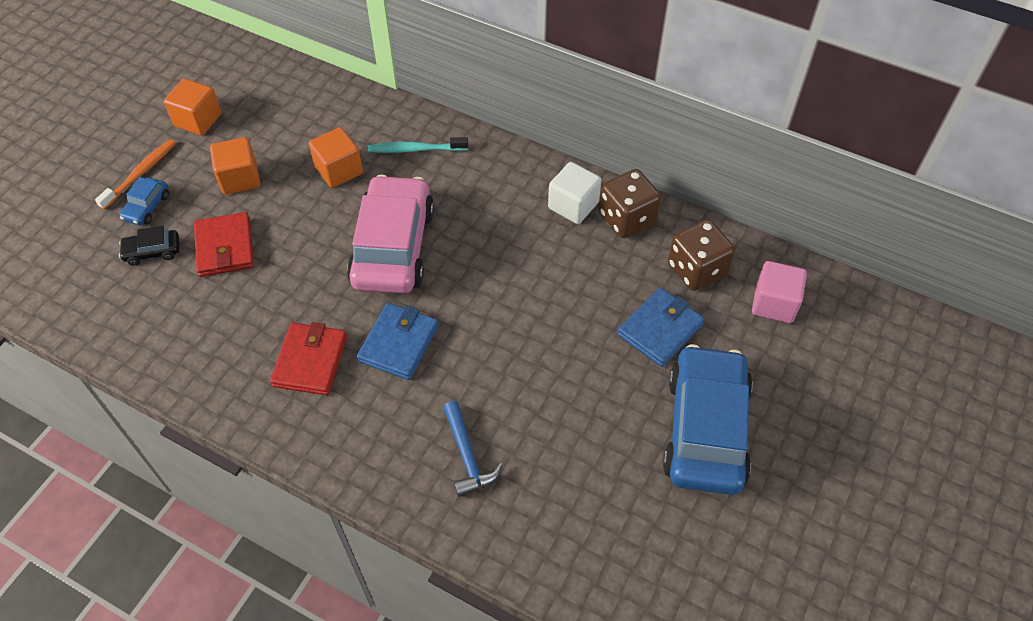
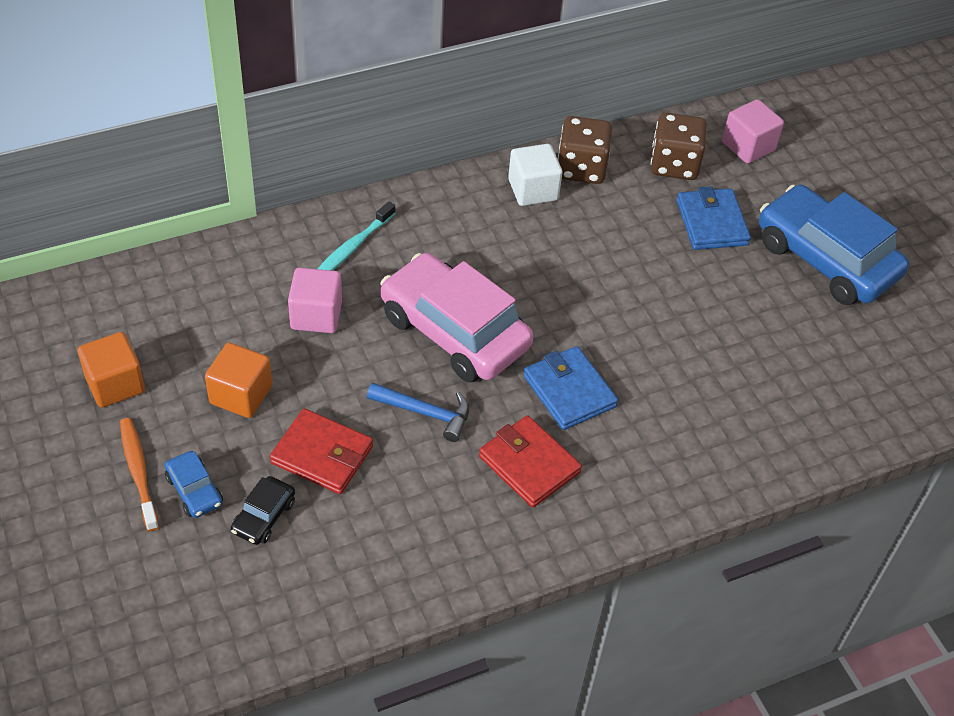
camera: 55 degrees left, 5 degrees down
orange cube [309,127,363,188] -> pink cube [288,267,342,333]
blue hammer [443,401,503,497] -> blue hammer moved to [367,383,469,442]

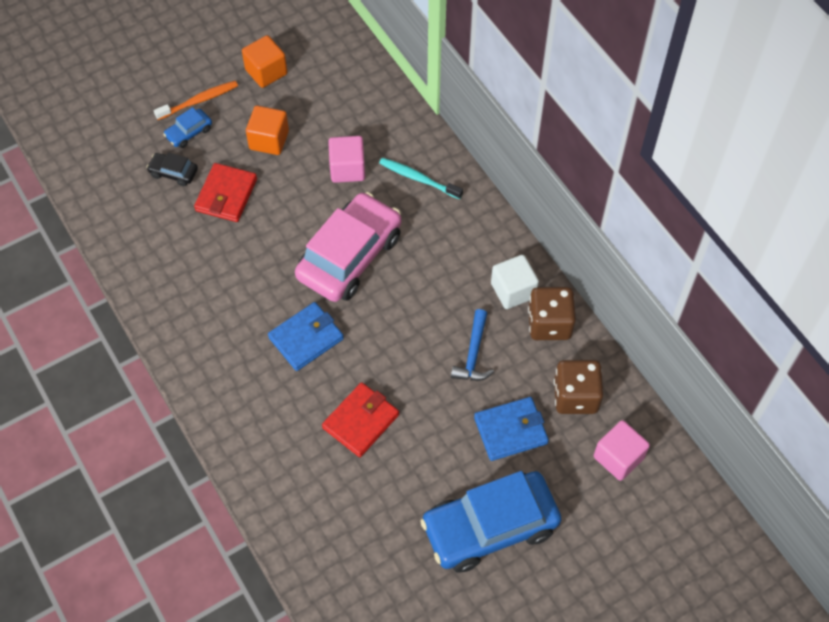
camera: 85 degrees right, 10 degrees up
blue hammer [367,383,469,442] -> blue hammer moved to [451,309,494,381]
red wallet [479,415,582,507] -> red wallet moved to [322,382,399,457]
blue car [759,185,909,305] -> blue car turned 150 degrees counterclockwise [420,471,562,573]

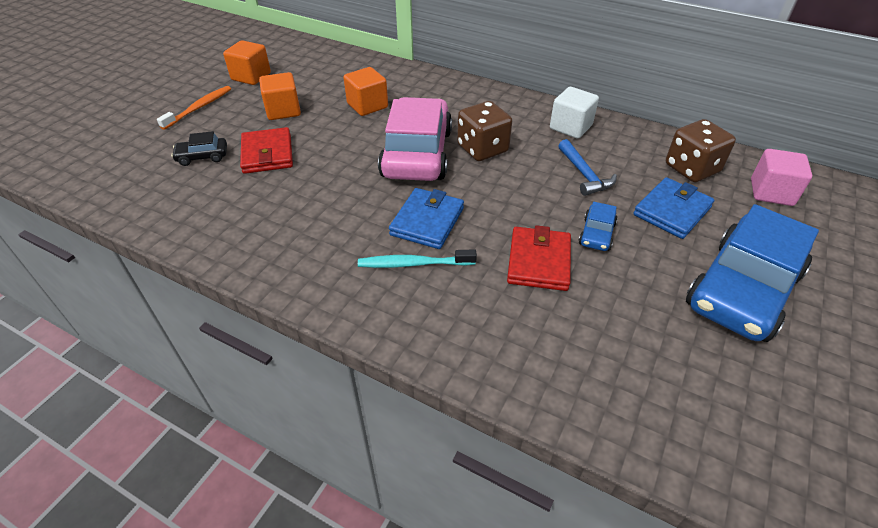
camera: 30 degrees left, 15 degrees down
blue car [163,107,212,148] -> blue car moved to [579,202,617,251]
pink cube [328,136,365,183] -> orange cube [343,67,388,116]
turquoise toothbrush [379,158,463,199] -> turquoise toothbrush moved to [358,249,477,268]
brown dice [528,287,576,340] -> brown dice moved to [457,101,512,161]

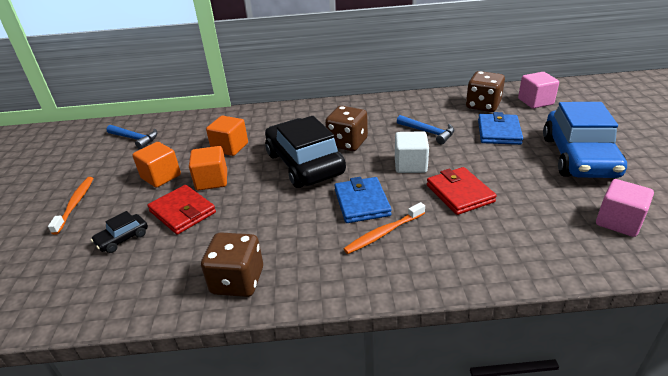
camera: 30 degrees left, 10 degrees down
orange cube [223,40,271,85] -> orange cube moved to [189,146,227,190]
turquoise toothbrush [358,249,477,268] -> orange toothbrush [344,202,425,254]
pink car [378,97,452,181] -> black car [265,116,346,188]
white cube [550,87,599,139] -> white cube moved to [395,131,429,173]
blue car [579,202,617,251] -> none
none -> blue hammer [107,125,157,149]
none -> brown dice [201,232,263,297]
none -> pink cube [596,179,654,237]

